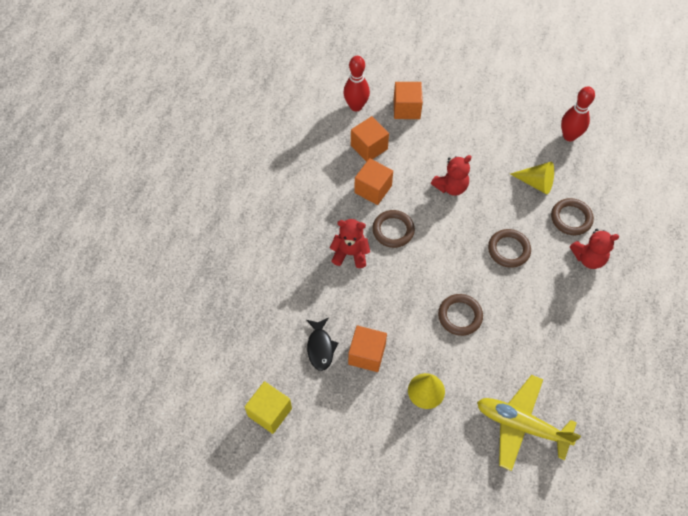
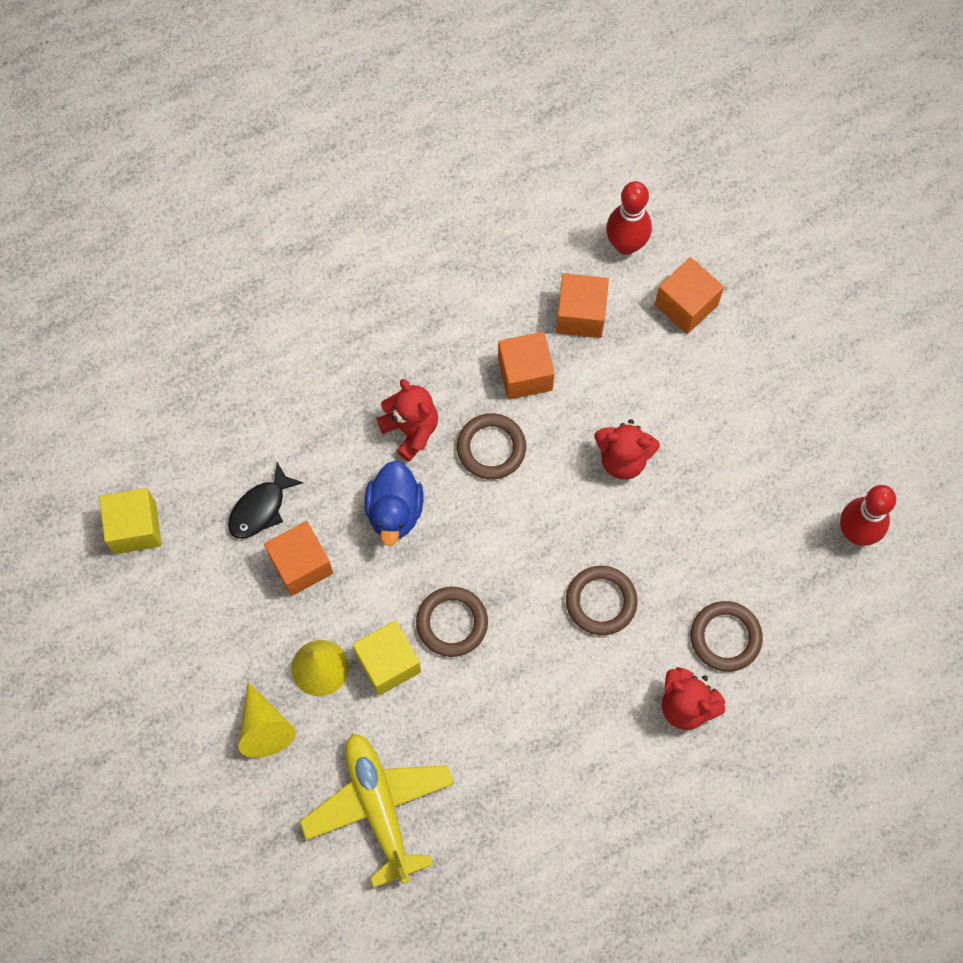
camera: 45 degrees right, 10 degrees up
yellow cone [510,162,554,194] -> yellow cone moved to [238,682,296,758]
none -> yellow cube [353,621,421,695]
none -> blue duck [365,460,423,546]

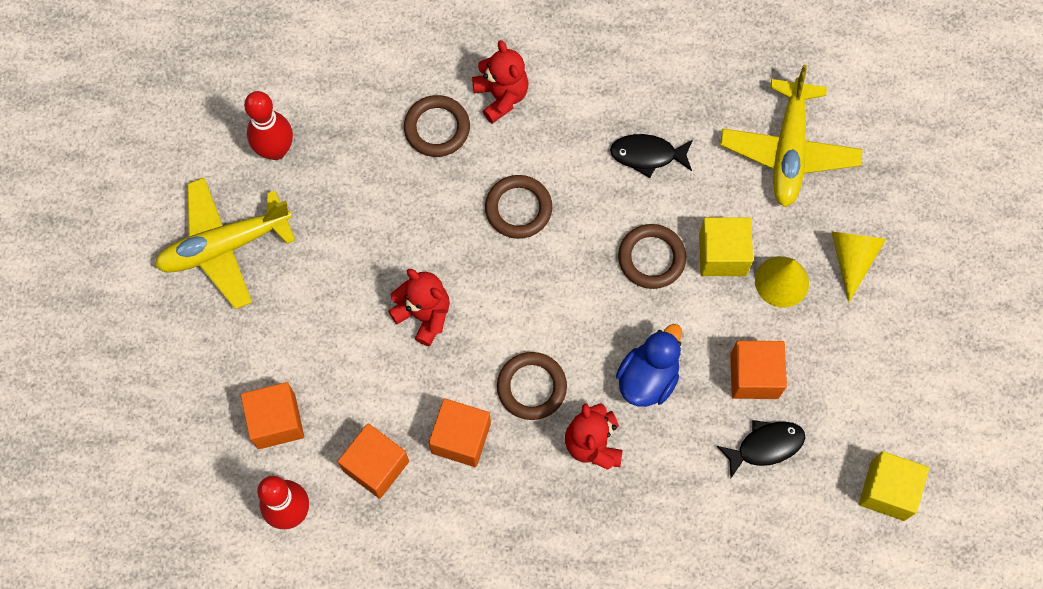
camera: 150 degrees left, 0 degrees up
none -> yellow plane [155,178,296,309]
none -> black fish [610,134,693,178]

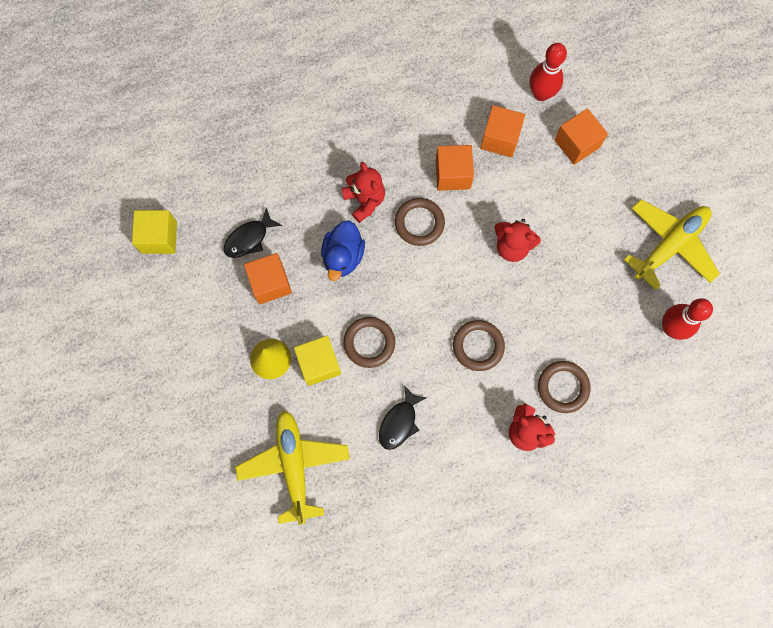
camera: 160 degrees right, 5 degrees up
black fish [610,134,693,178] -> black fish turned 135 degrees clockwise [379,385,427,450]
yellow cone [831,231,886,303] -> none

